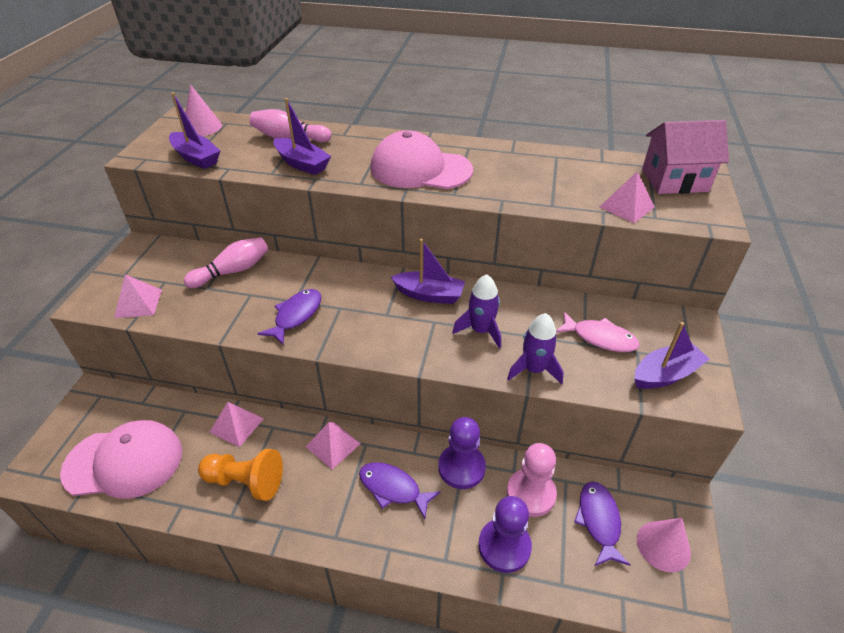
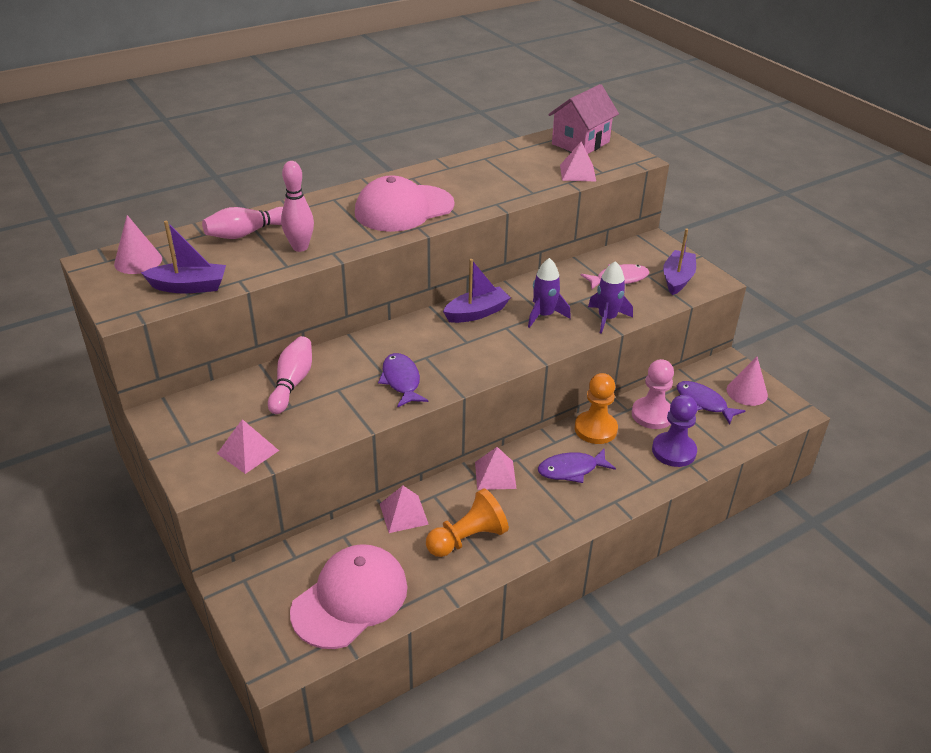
camera: 45 degrees left, 5 degrees down
purple boat [273,98,331,175] -> pink bowling pin [281,161,314,252]
purple pawn [438,417,486,489] -> orange pawn [575,373,618,444]

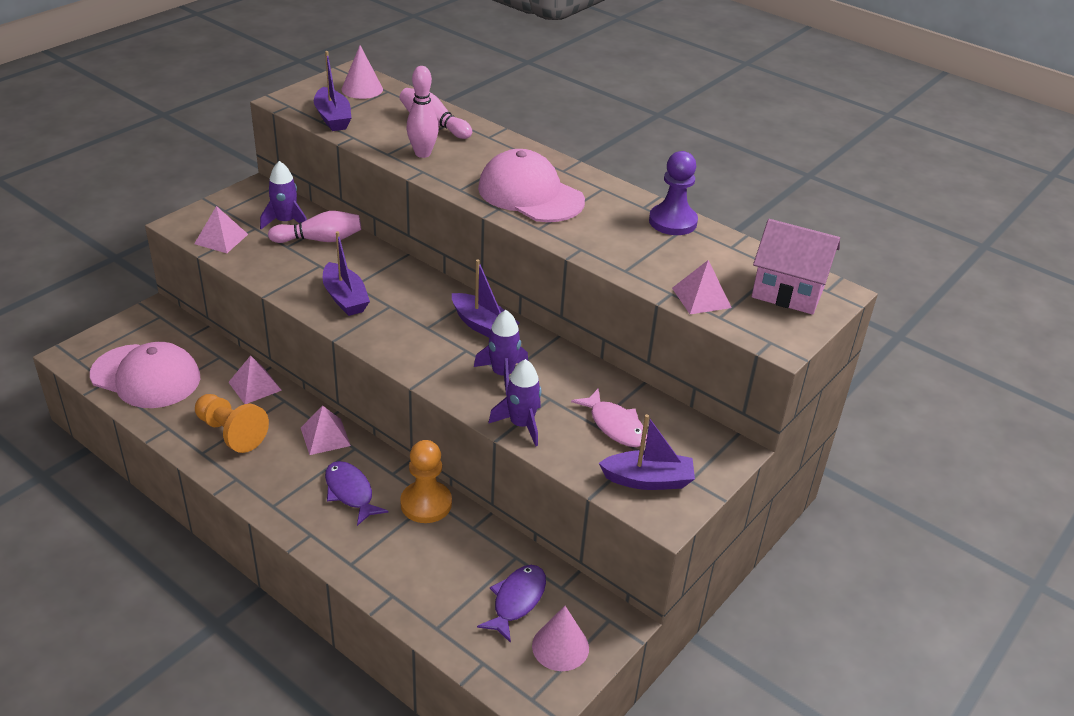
camera: 70 degrees right, 0 degrees up
purple fish [378,353,428,408] -> purple boat [323,231,370,316]
pink pawn [632,359,674,429] -> none
purple pawn [652,395,697,467] -> purple pawn moved to [649,151,698,235]
none -> purple rocket [260,161,307,229]

